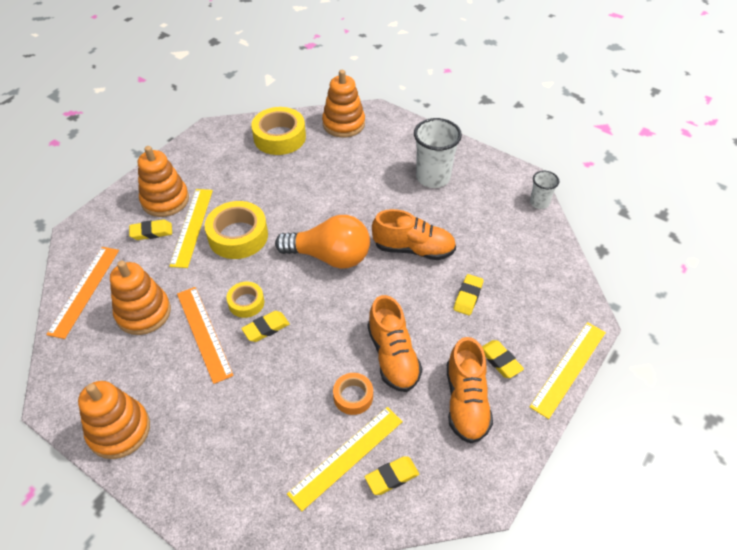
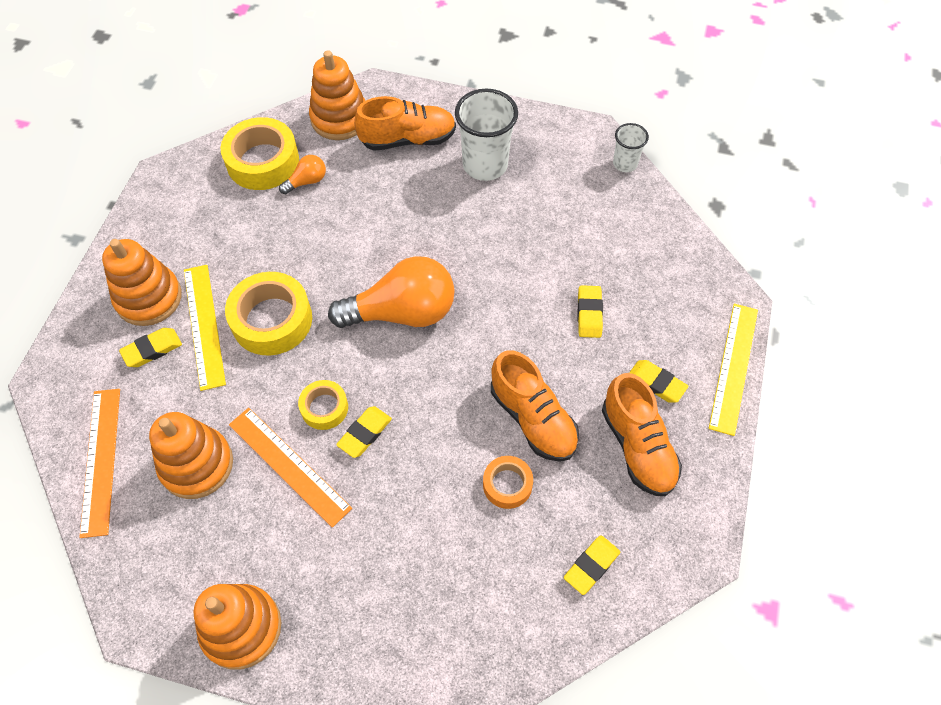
camera: 20 degrees left, 10 degrees up
yellow ruler [287,407,403,511] -> none
orange shoe [372,209,456,260] -> orange shoe moved to [354,96,456,151]
none -> orange light bulb [279,155,326,195]

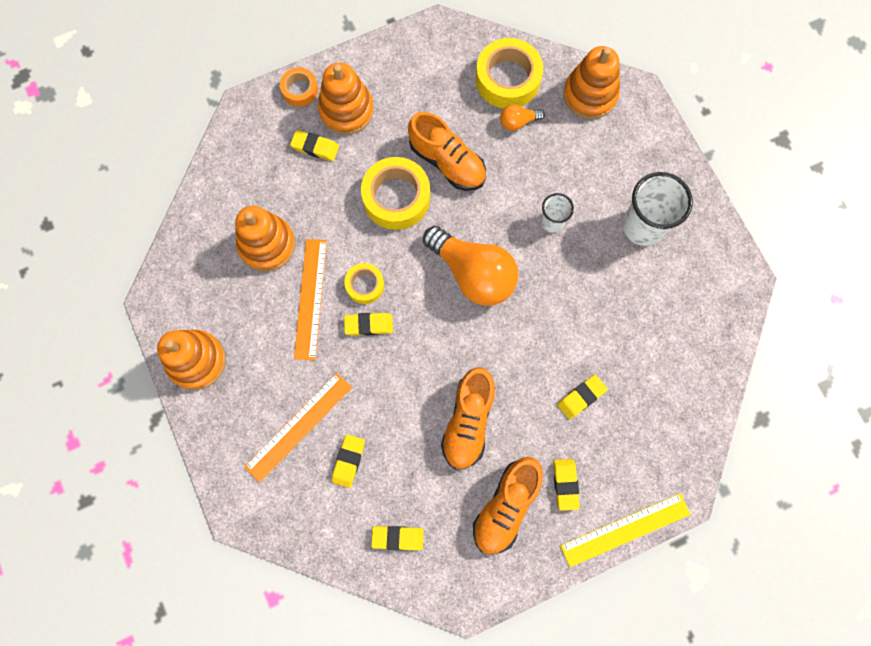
camera: 50 degrees right, 15 degrees up
orange ruler [79,389,120,538] -> orange ruler moved to [245,373,352,482]
yellow ruler [184,265,226,391] -> none
orange light bulb [279,155,326,195] -> orange light bulb turned 150 degrees clockwise [500,104,545,131]
orange shoe [354,96,456,151] -> orange shoe moved to [408,112,486,191]
orange tape [483,456,533,509] -> orange tape moved to [280,67,318,107]
white cup [613,123,649,172] -> white cup moved to [541,193,574,233]
none -> yellow eraser [331,434,365,488]

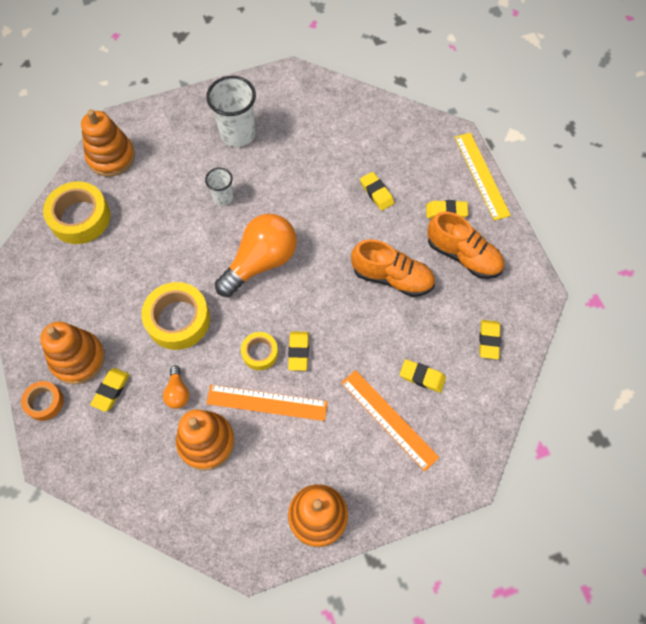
camera: 85 degrees left, 10 degrees down
orange shoe [408,112,486,191] -> none
orange light bulb [500,104,545,131] -> orange light bulb moved to [163,365,189,409]

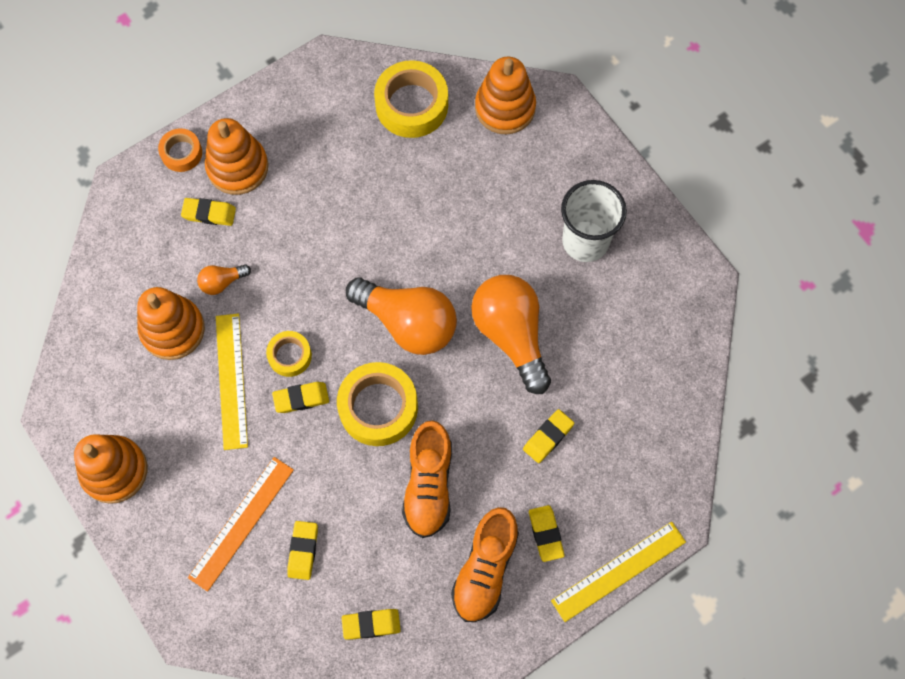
camera: 75 degrees right, 5 degrees up
yellow tape [141,282,210,350] -> yellow tape moved to [337,362,418,446]
white cup [205,168,233,206] -> none
orange ruler [206,385,328,421] -> yellow ruler [216,313,248,450]
none -> orange light bulb [471,275,551,394]

